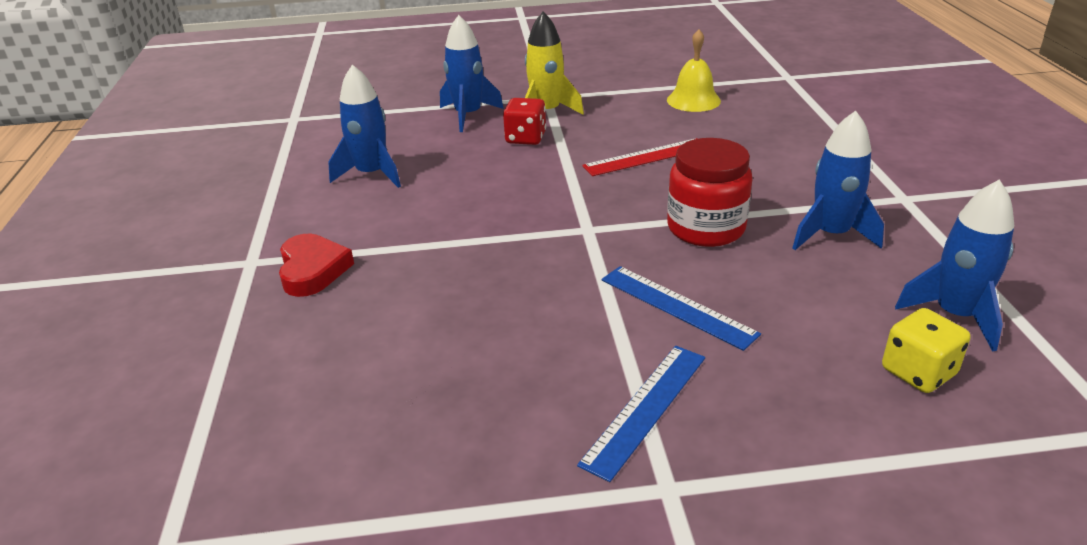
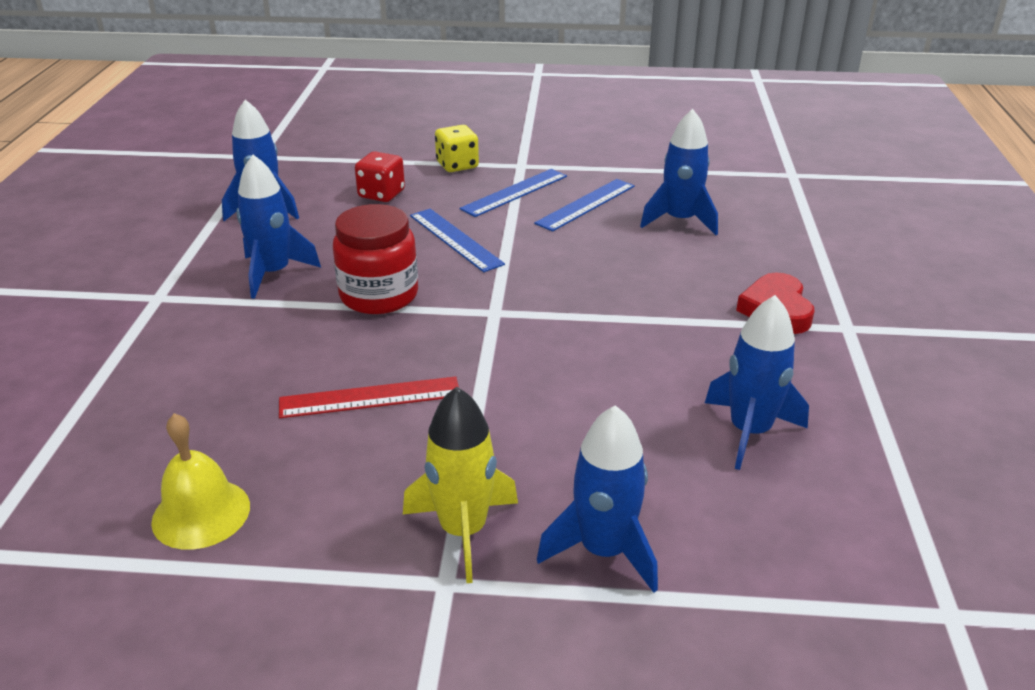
camera: 170 degrees left, 0 degrees up
red dice [503,98,546,145] -> red dice moved to [355,151,405,202]
yellow dice [882,308,971,393] -> yellow dice moved to [435,125,479,172]
none -> blue ruler [534,179,635,232]
none -> blue rocket [640,109,718,235]

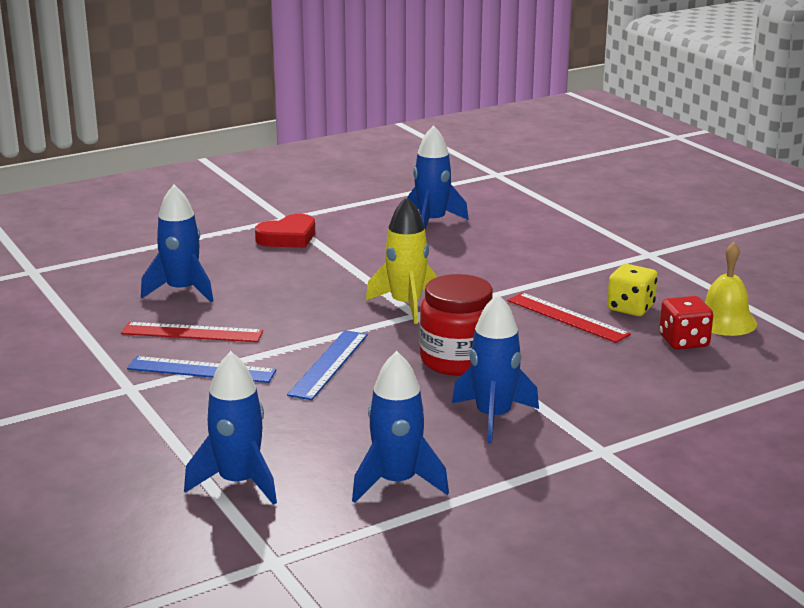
camera: 125 degrees left, 10 degrees down
red dice [355,151,405,202] -> red dice moved to [659,296,713,350]
yellow rocket [403,387,518,583] -> yellow rocket moved to [366,196,437,324]
yellow dice [435,125,479,172] -> yellow dice moved to [607,264,658,316]
blue ruler [534,179,635,232] -> red ruler [121,322,263,342]
blue rocket [537,405,658,593] -> blue rocket moved to [184,351,277,505]

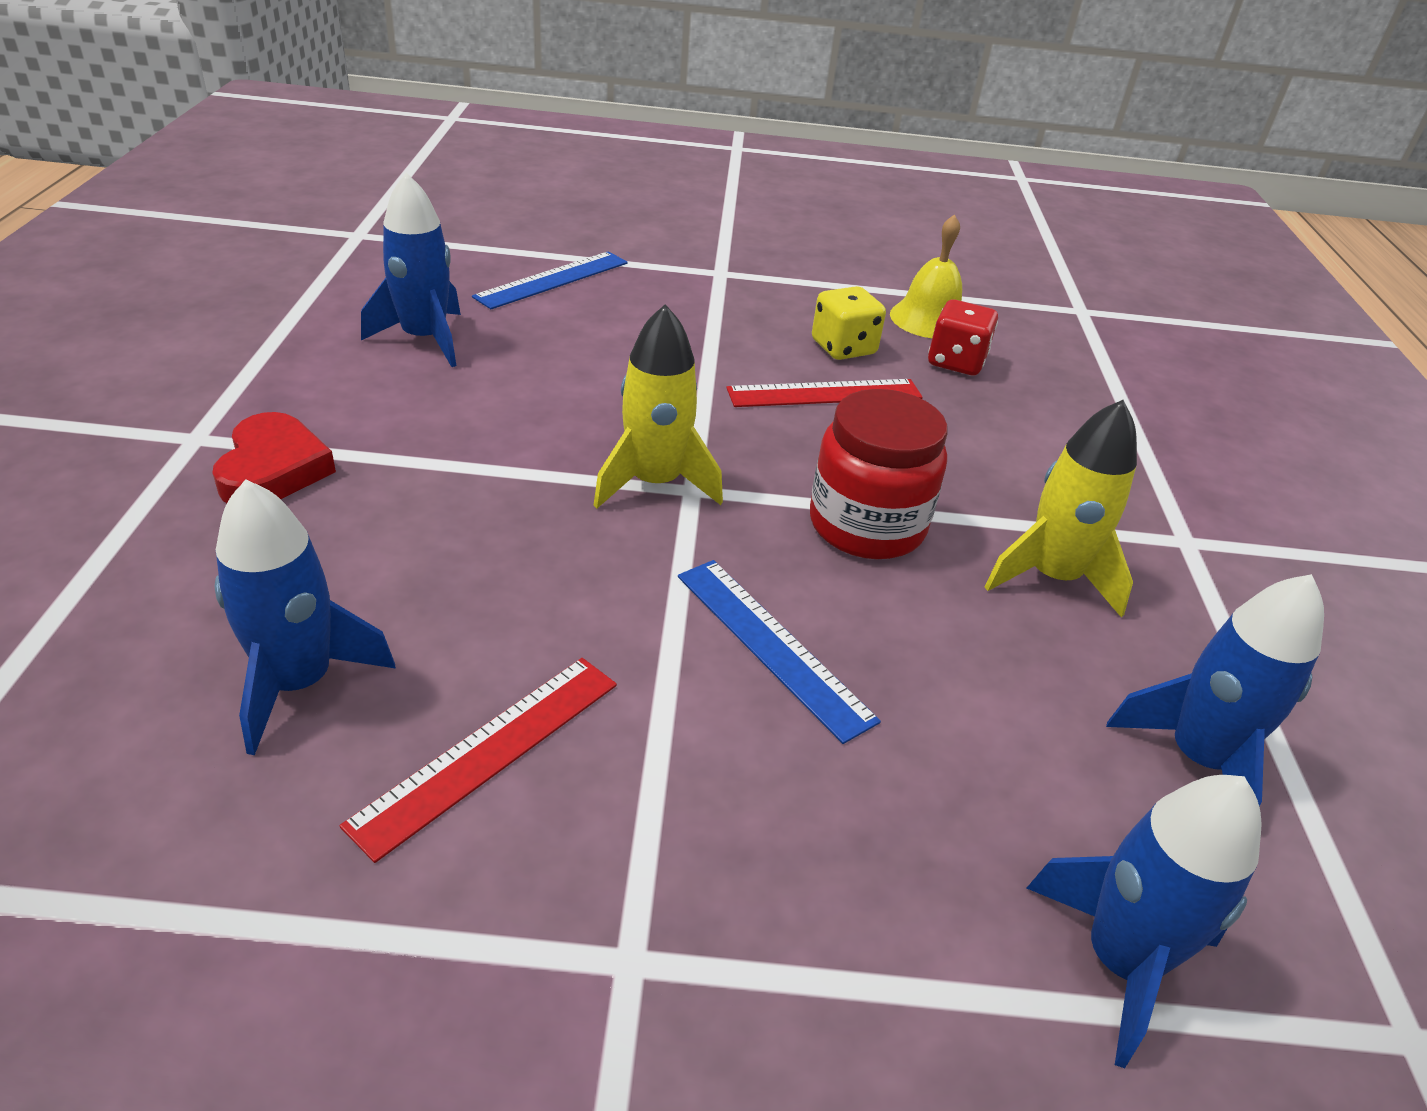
camera: 60 degrees left, 15 degrees up
blue ruler [127,356,276,383] -> blue ruler moved to [472,251,628,309]
blue rocket [452,294,539,444] -> yellow rocket [984,400,1137,618]

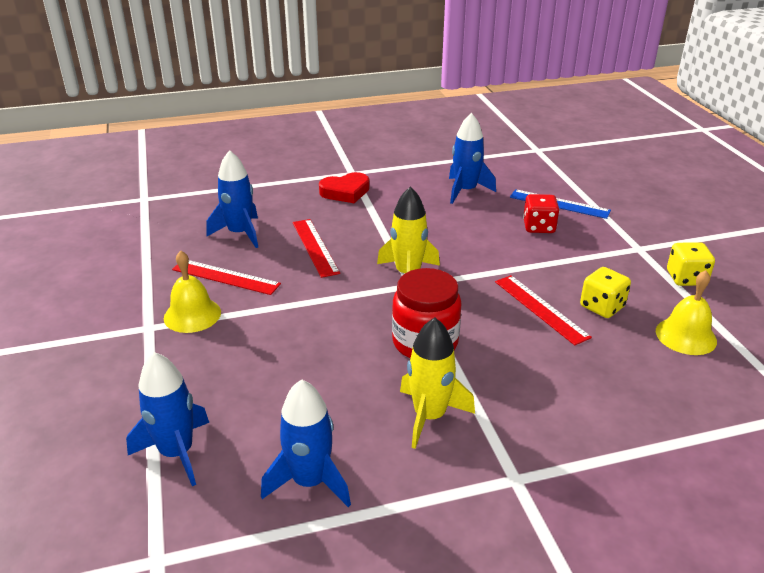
camera: 75 degrees right, 5 degrees down
blue ruler [678,560,881,744] -> none
red dice [928,299,998,375] -> red dice moved to [523,194,559,233]
none -> yellow bell [164,250,221,333]
none -> red ruler [293,219,340,278]
none -> yellow dice [667,242,715,286]

